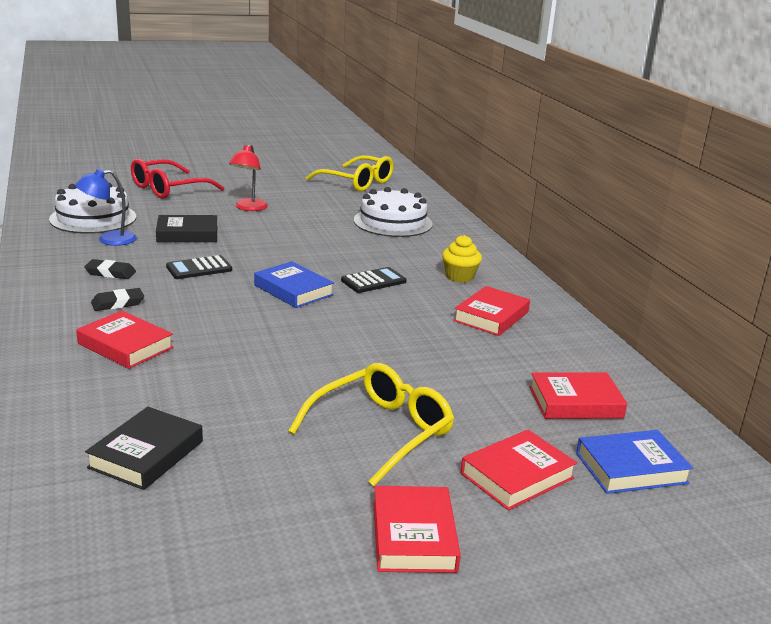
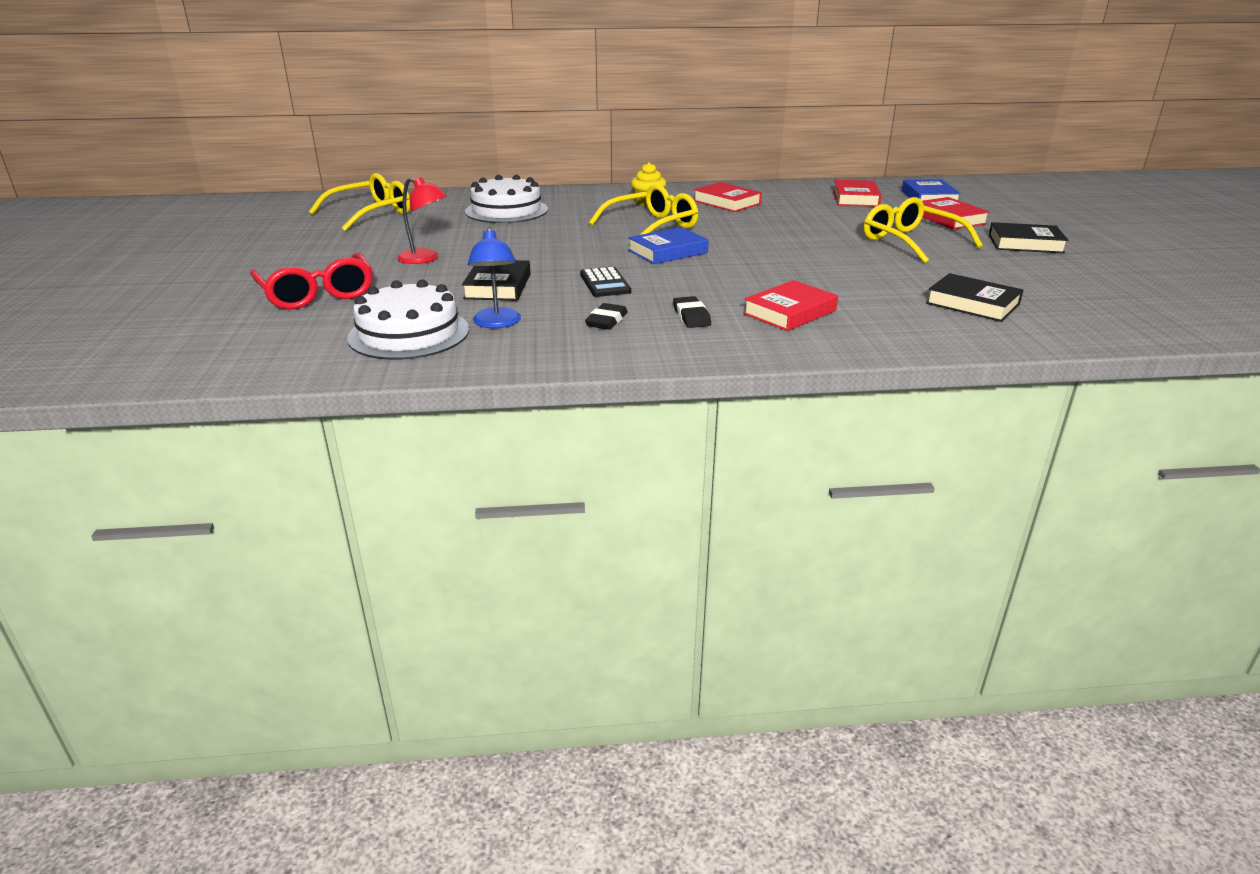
camera: 75 degrees left, 5 degrees up
black calculator [341,267,407,293] -> yellow glasses [589,184,698,235]
red book [373,486,461,573] -> black book [989,222,1068,253]

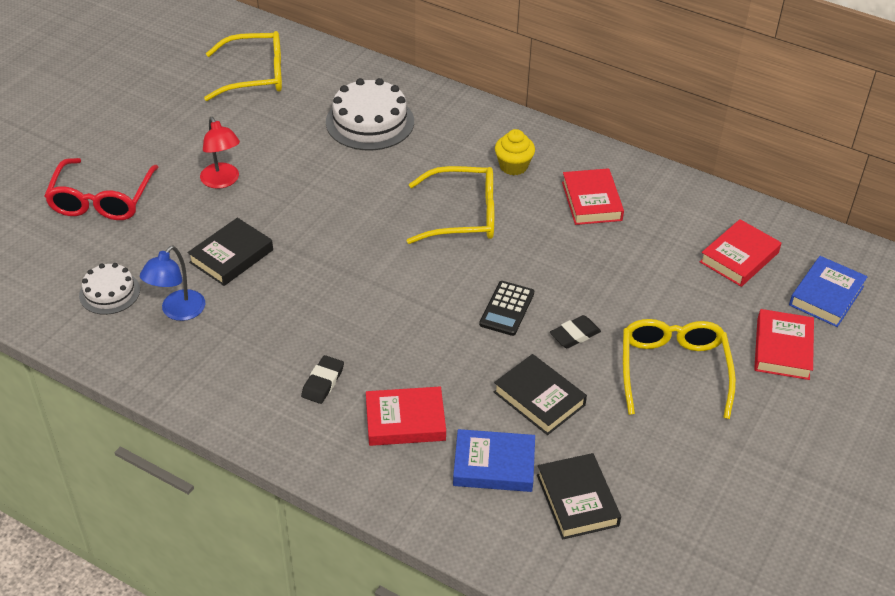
camera: 35 degrees right, 15 degrees up
white cake [347,280,469,360] -> white cake [79,263,140,315], size x0.59
black calculator [580,267,631,297] -> black calculator moved to [479,281,534,336]
black eraser [585,303,628,330] -> black eraser moved to [550,315,601,348]
blue book [628,227,709,264] -> blue book moved to [453,429,535,492]
black book [989,222,1068,253] -> black book moved to [494,354,587,435]

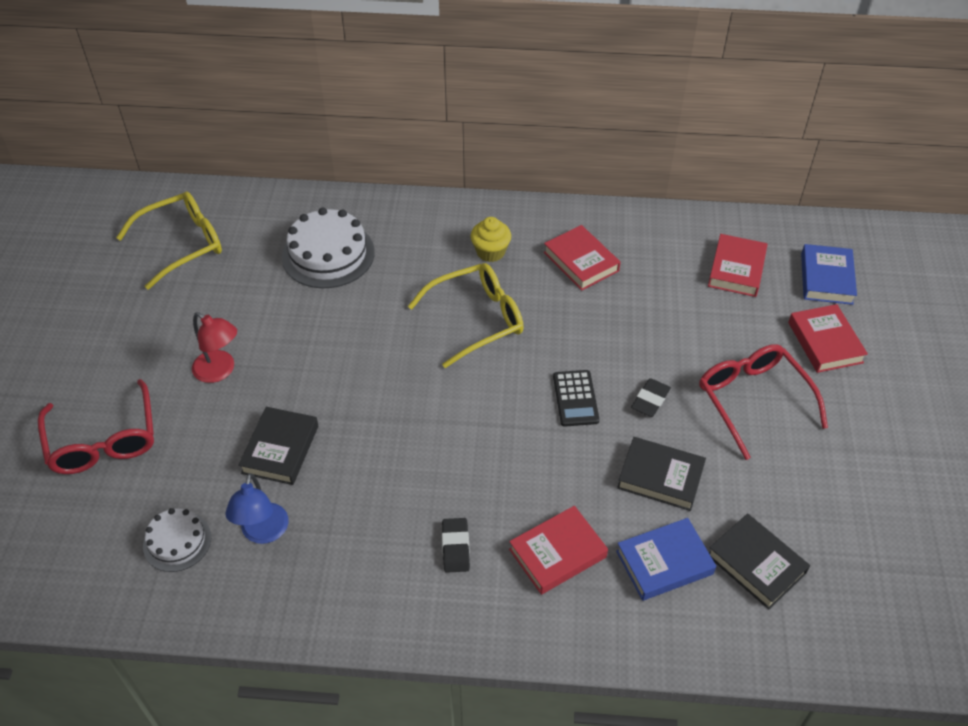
camera: 25 degrees left, 5 degrees up
yellow glasses [623,319,736,419] -> red glasses [699,344,828,460]

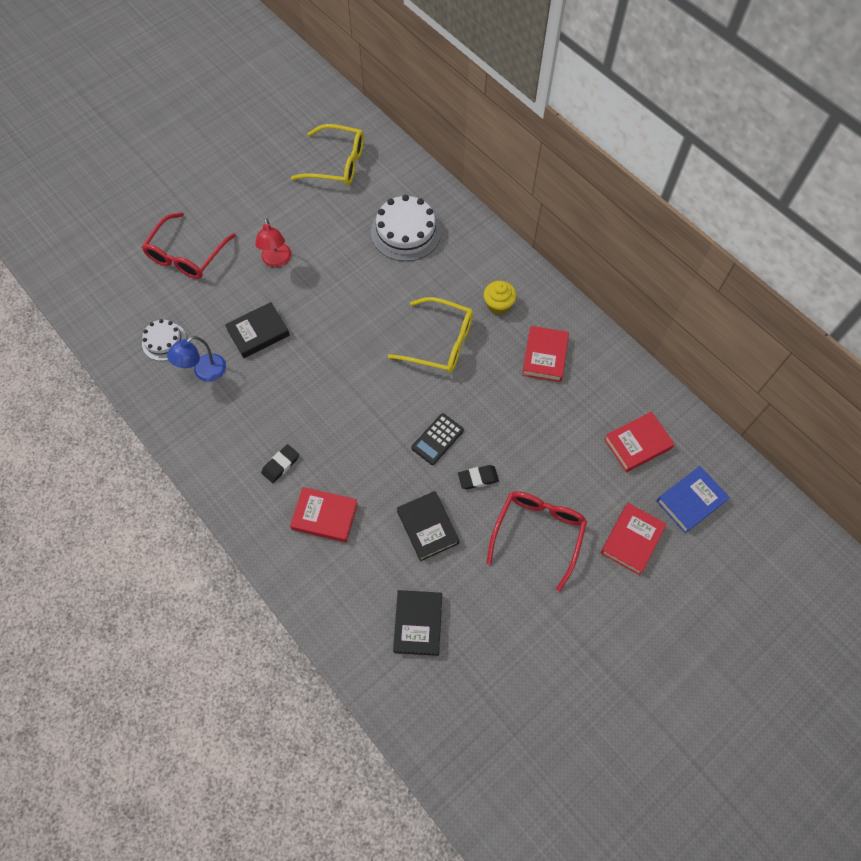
camera: 45 degrees right, 15 degrees up
blue book [616,518,716,601] -> none

